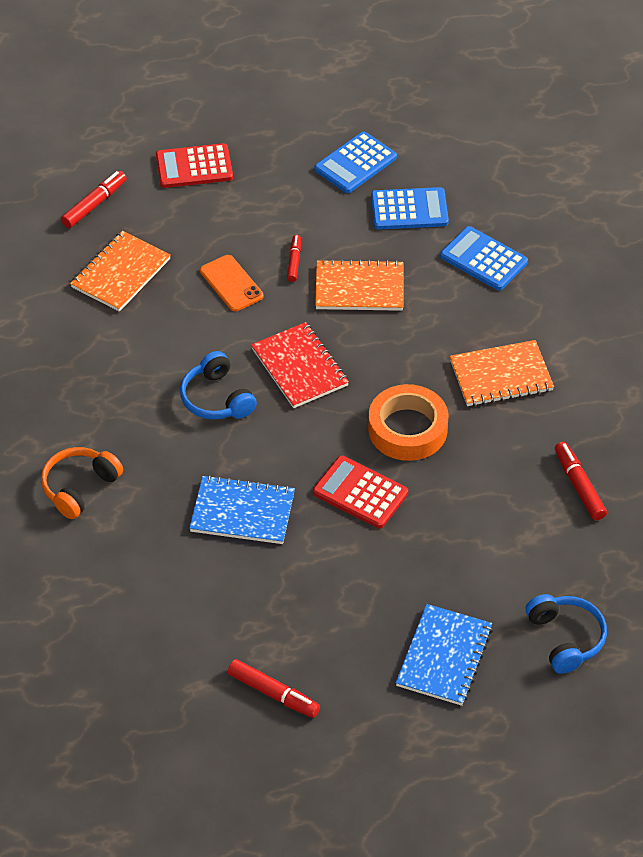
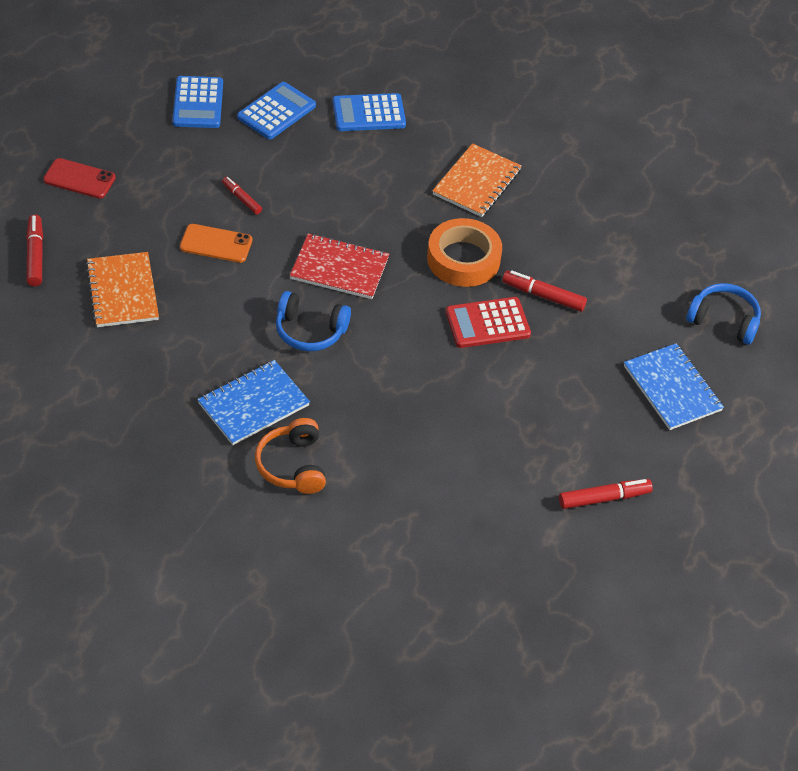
camera: 50 degrees left, 0 degrees up
red calculator [156,143,233,188] -> red phone [43,158,116,199]
blue notebook [189,475,295,544] -> blue notebook moved to [197,360,310,445]
orange notebook [315,259,404,311] -> none
red marker [555,442,607,521] -> red marker moved to [502,270,587,312]

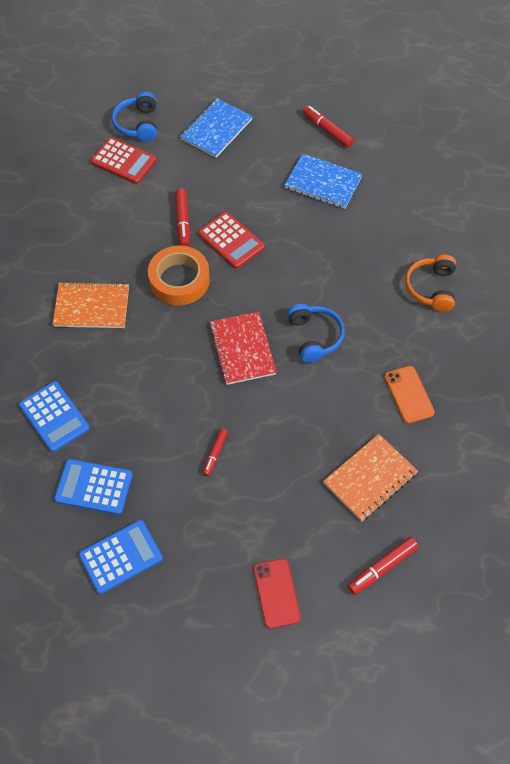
camera: 115 degrees left, 10 degrees up
orange phone [180,224,252,263] -> orange phone moved to [385,366,435,423]
blue notebook [197,360,310,445] -> blue notebook moved to [285,153,363,209]
orange headphones [255,418,326,494] -> orange headphones turned 135 degrees clockwise [405,255,456,312]
none -> red calculator [91,137,157,184]

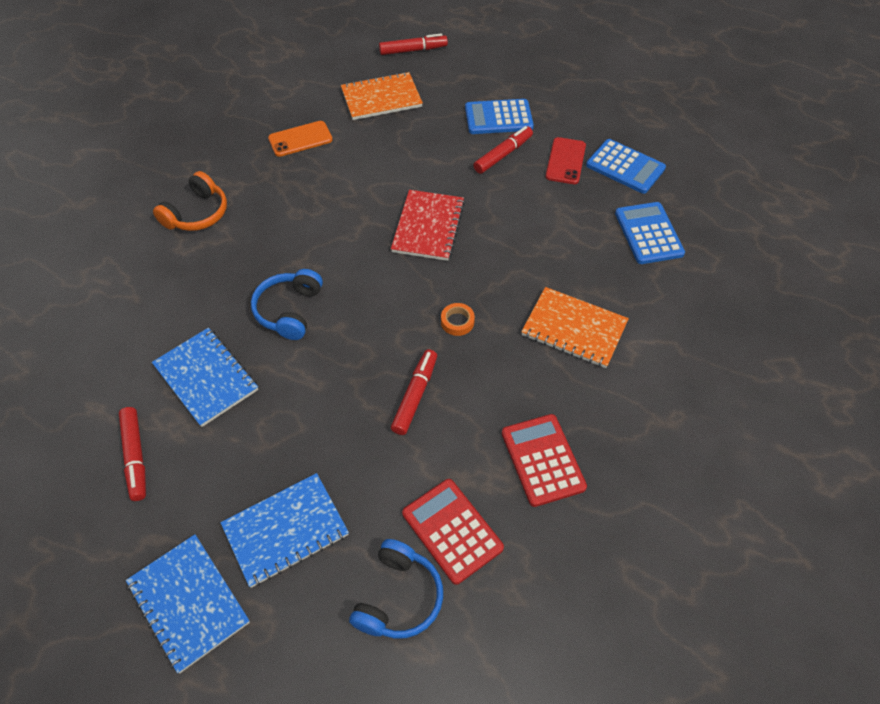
camera: 155 degrees left, 5 degrees down
blue calculator [79,520,163,594] -> blue calculator moved to [465,99,534,134]
orange tape [148,245,210,305] -> orange tape [441,303,475,336], size x0.43
red calculator [198,212,265,269] -> red calculator moved to [502,414,587,507]
red marker [203,428,228,476] -> red marker [474,126,533,174], size x1.51
red phone [253,558,301,629] -> red phone moved to [545,137,586,184]
blue headphones [287,304,345,363] -> blue headphones moved to [251,269,323,340]
orange phone [385,366,435,423] -> orange phone turned 60 degrees clockwise [268,121,332,157]
none -> blue notebook [126,534,250,673]

